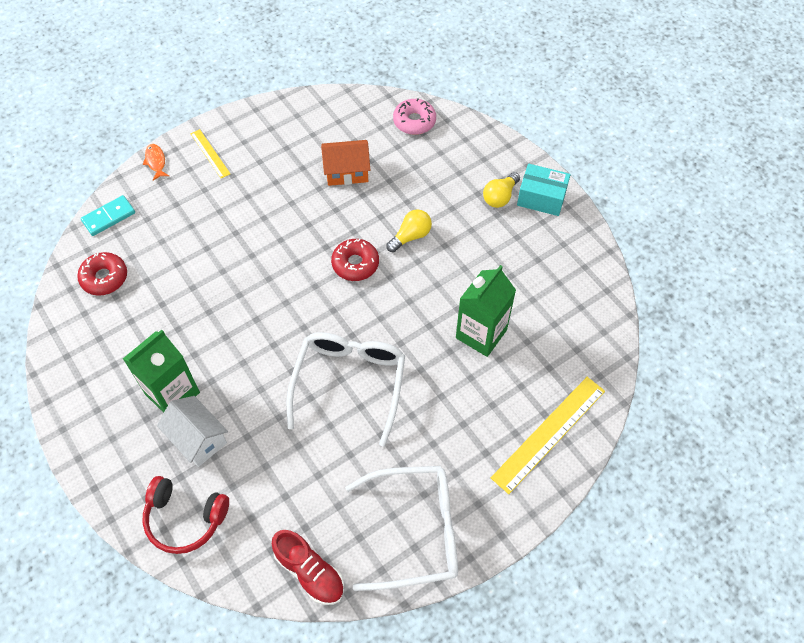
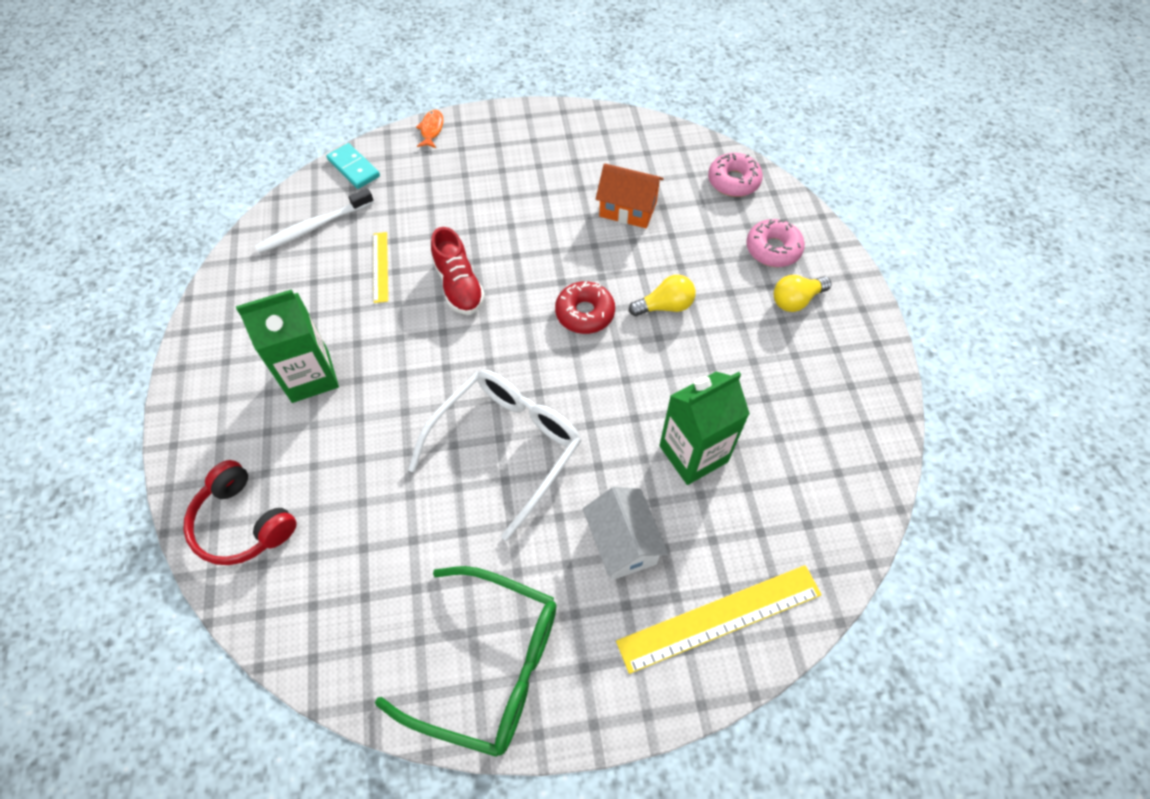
camera: 25 degrees right, 0 degrees up
red donut [77,252,127,296] -> white toothbrush [255,188,374,254]
turquoise domino [81,195,135,236] -> turquoise domino turned 60 degrees clockwise [326,143,380,189]
white house [157,396,228,467] -> white house moved to [583,487,669,580]
yellow ruler [190,129,231,178] -> yellow ruler moved to [373,232,388,303]
red shoe [272,530,344,605] -> red shoe moved to [431,227,485,315]
white glasses [345,466,458,591] -> green glasses [375,566,557,757]
turquoise box [517,164,571,216] -> none
none -> pink donut [746,219,805,267]

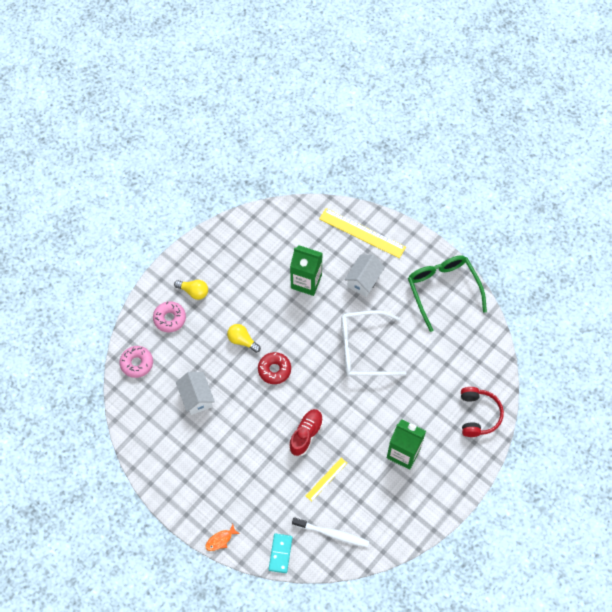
camera: 130 degrees left, 5 degrees up
orange house [596,163,664,228] -> white house [176,372,215,415]

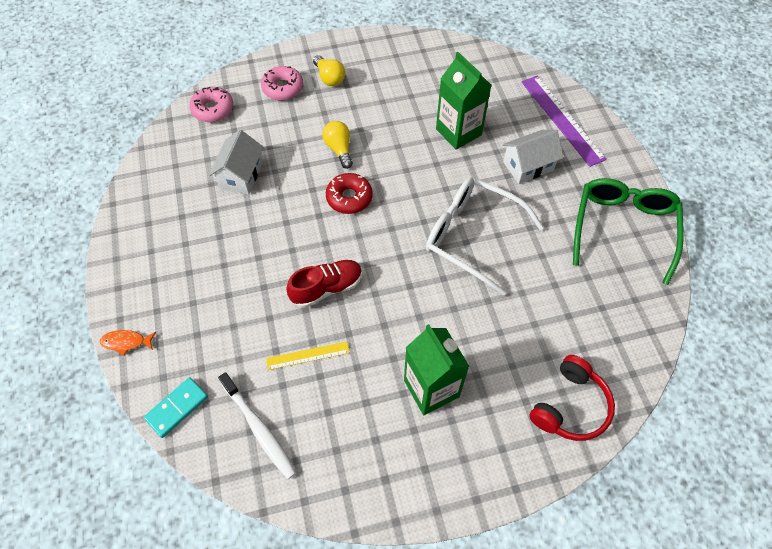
camera: 35 degrees right, 5 degrees down
yellow ruler [319,208,406,258] -> purple ruler [522,76,607,167]

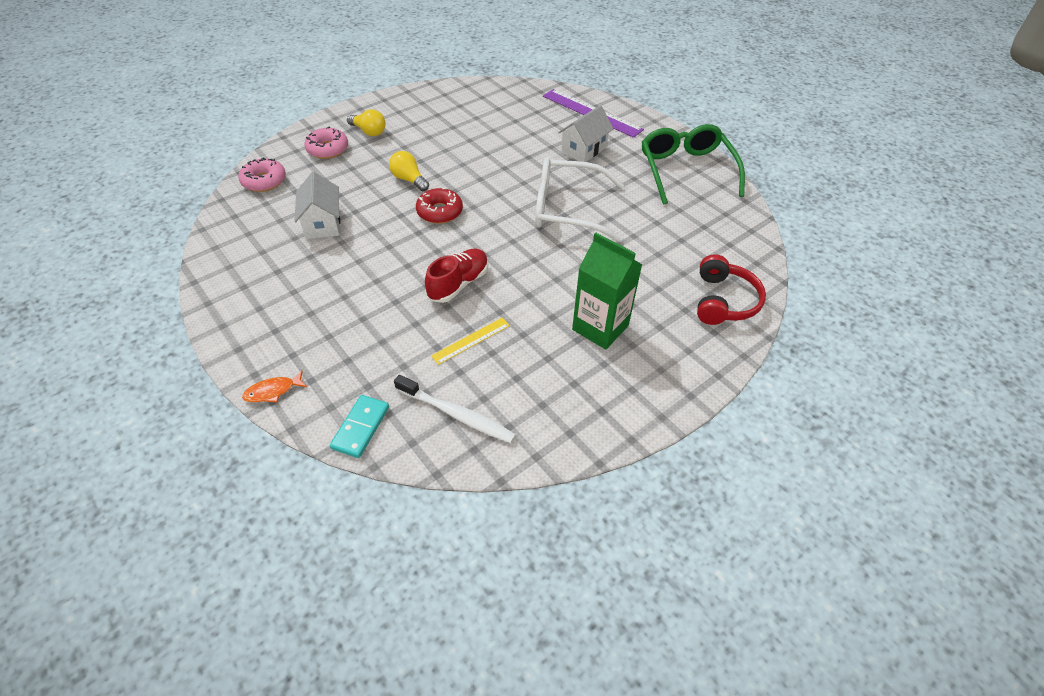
camera: 25 degrees left, 10 degrees down
green carton [436,52,491,150] -> none

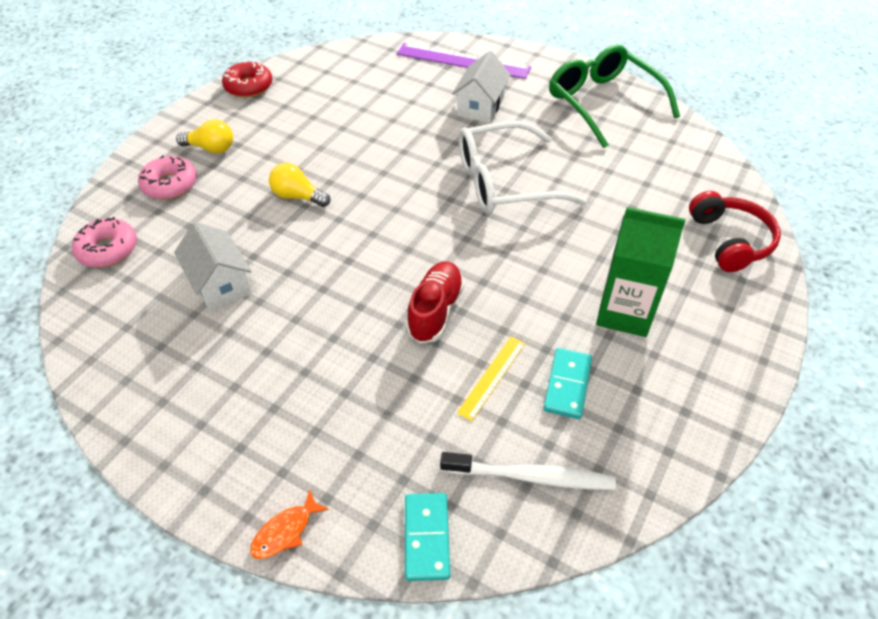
camera: 20 degrees left, 0 degrees up
red donut [416,187,463,224] -> red donut moved to [222,60,272,98]
none -> turquoise domino [543,348,592,419]

